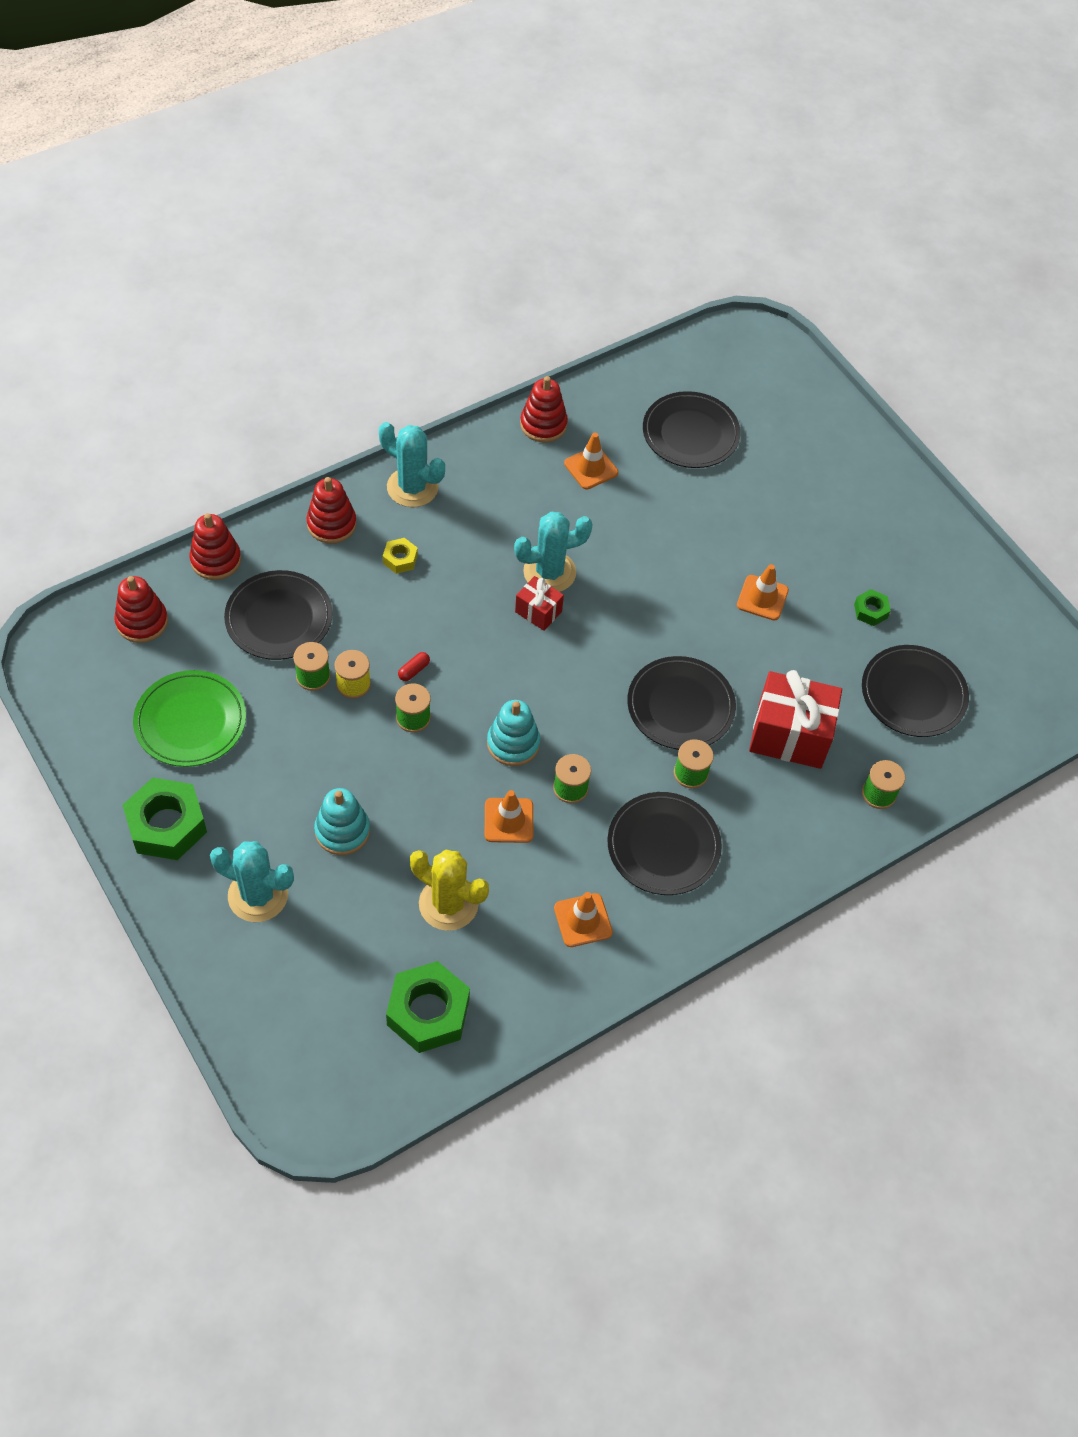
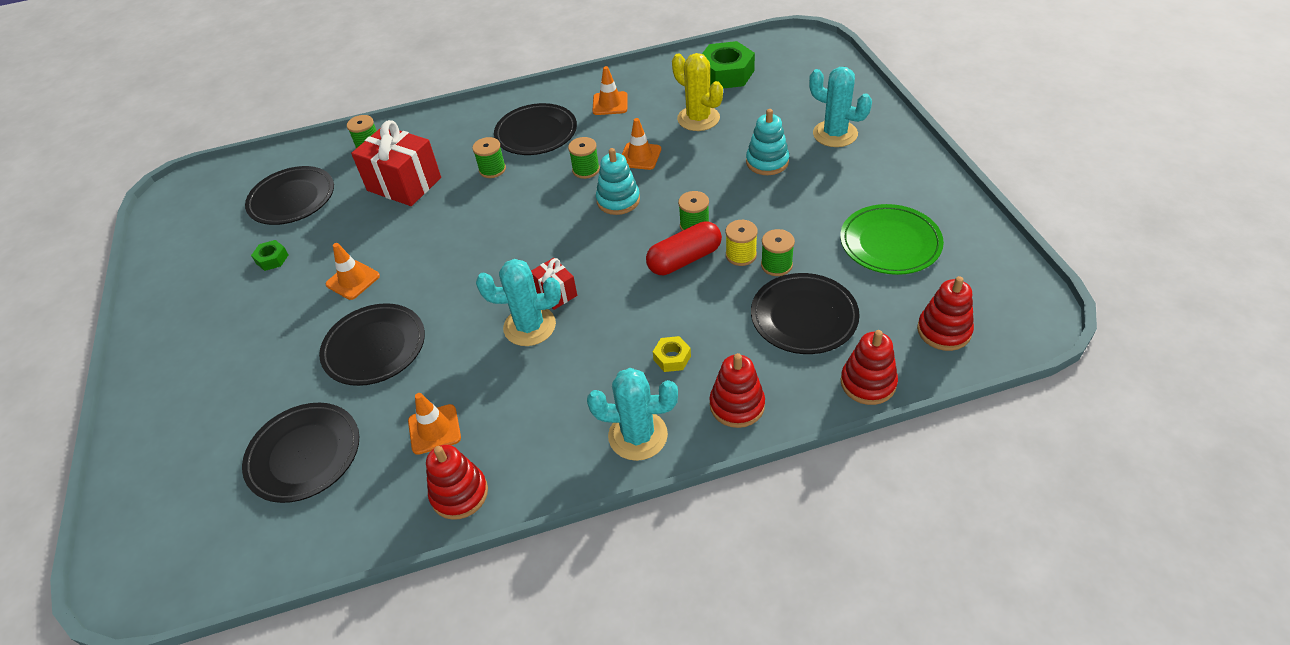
camera: 155 degrees left, 10 degrees down
green nut [123,777,207,860] -> none
turquoise cactus [379,422,445,507] -> turquoise cactus turned 45 degrees counterclockwise [587,368,678,461]
red capsule [398,652,430,681] -> red capsule [646,221,722,275], size x2.37
black plate [627,656,736,750] -> black plate moved to [319,303,425,386]

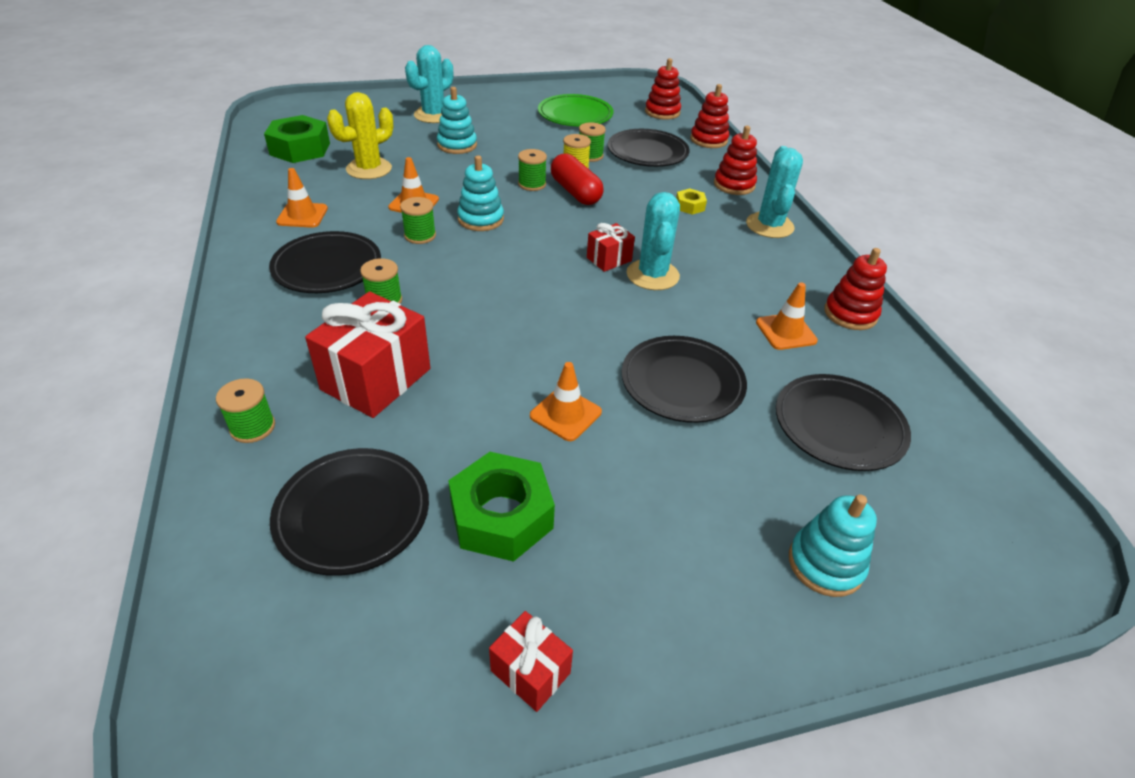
camera: 95 degrees left, 5 degrees down
green nut [251,240,288,271] -> green nut [448,452,555,562], size x2.05
none -> red gift [489,611,573,712]
none -> turquoise stacking toy [789,494,877,597]

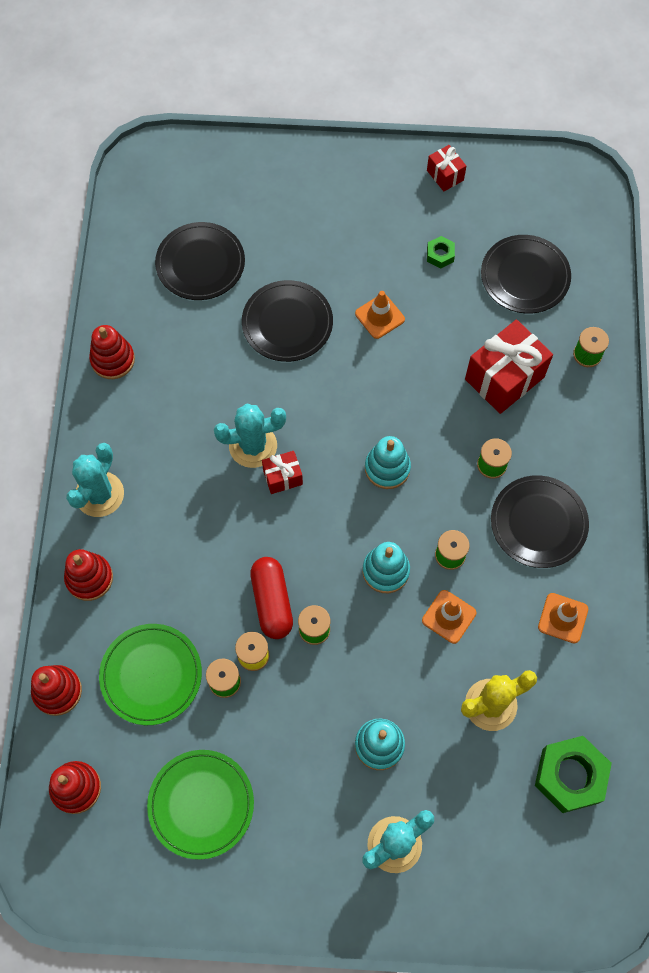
camera: 160 degrees left, 25 degrees up
green nut [448,452,555,562] -> green nut [427,236,455,269], size x0.49
black plate [608,129,690,167] -> green plate [99,624,202,725]
turquoise cactus [627,192,680,290] -> turquoise cactus turned 60 degrees clockwise [214,403,286,468]
yellow nut [676,188,707,215] -> none
orange traffic cone [756,282,818,350] -> none
turquoise stacking toy [789,494,877,597] -> turquoise stacking toy moved to [365,436,411,489]

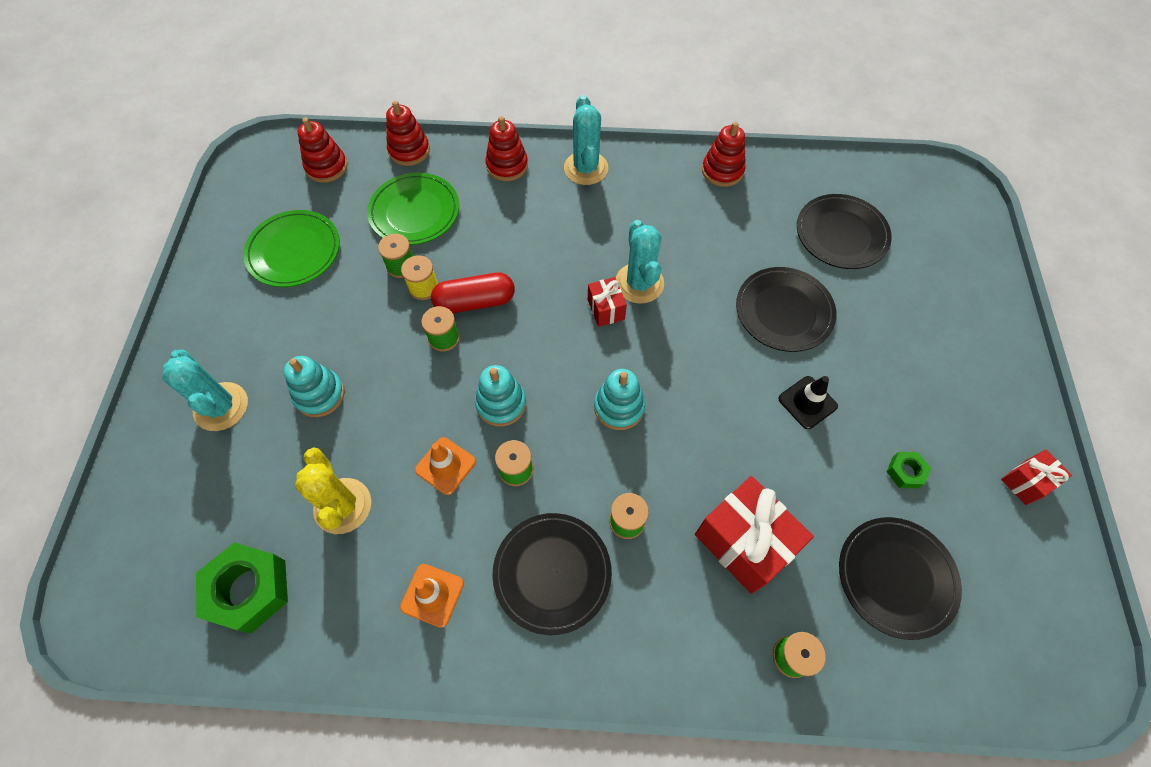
camera: 90 degrees right, 5 degrees down
turquoise cactus [66,443,124,517] -> turquoise cactus turned 60 degrees clockwise [564,95,608,185]
orange traffic cone [355,291,405,339] -> black traffic cone [778,376,838,429]

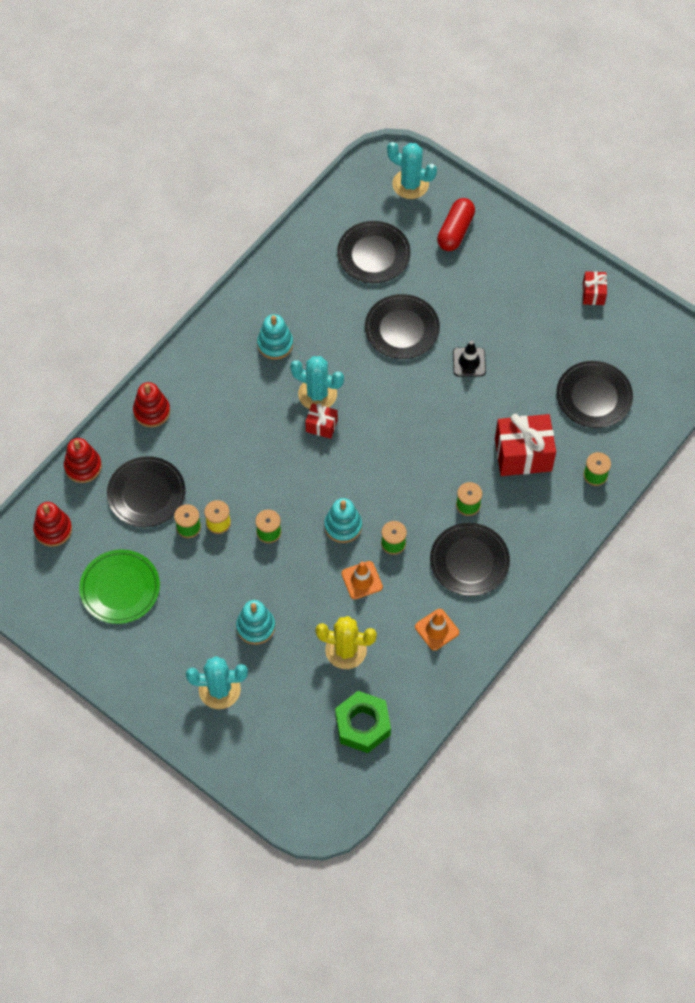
camera: 55 degrees left, 0 degrees up
green plate [367,173,459,245] -> black plate [107,456,185,527]
red capsule [431,273,515,313] -> red capsule moved to [437,198,475,251]
turquoise cactus [564,95,608,185] -> turquoise cactus moved to [387,142,437,199]
turquoise stacking toy [594,369,645,430] -> turquoise stacking toy moved to [257,314,293,360]
red stacking toy [702,122,746,187] -> none
green nut [887,452,931,488] -> none

